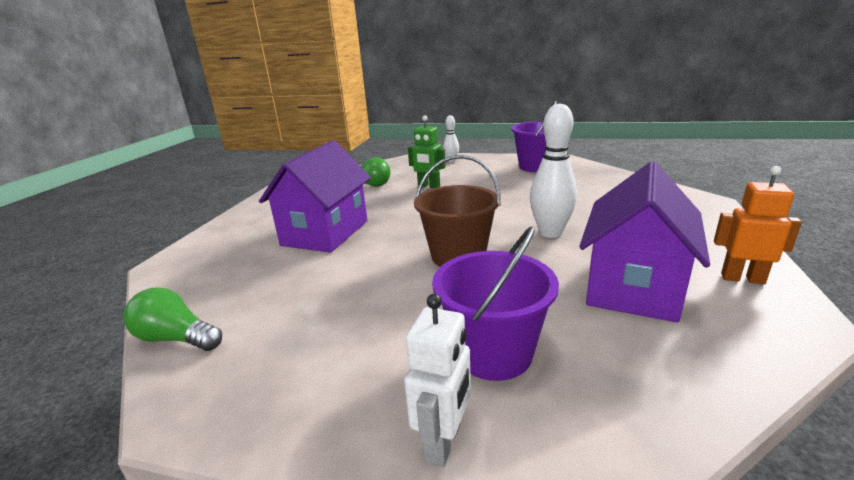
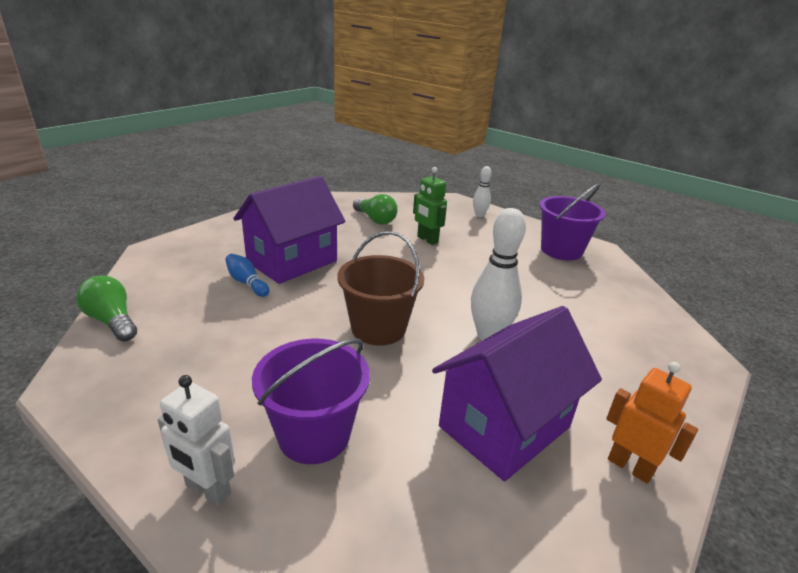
camera: 20 degrees right, 5 degrees up
white robot [404,294,471,467] -> white robot turned 75 degrees clockwise [158,375,235,506]
none -> blue bowling pin [225,254,269,297]

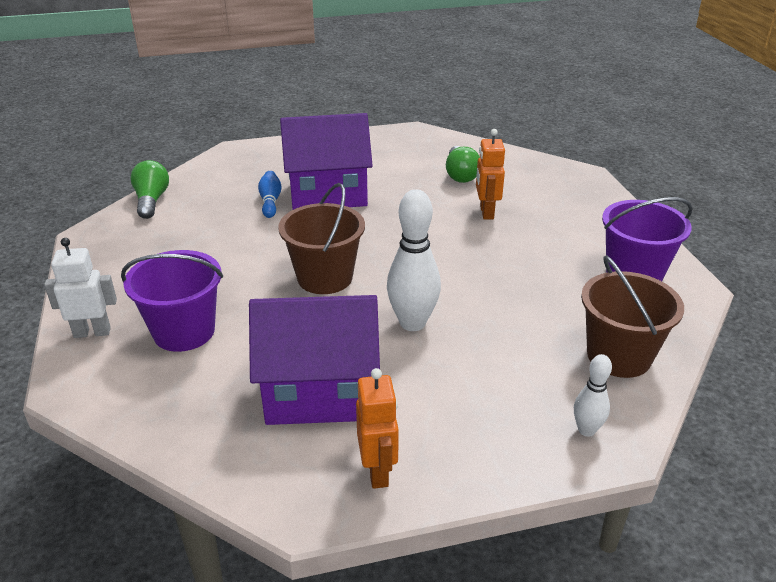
camera: 40 degrees right, 5 degrees up
white robot [158,375,235,506] -> white robot turned 105 degrees clockwise [44,238,117,338]
green robot [413,167,447,245] -> orange robot [476,129,505,219]
white bowling pin [473,166,492,217] -> white bowling pin moved to [574,354,612,437]
none -> brown bucket [581,256,684,378]

